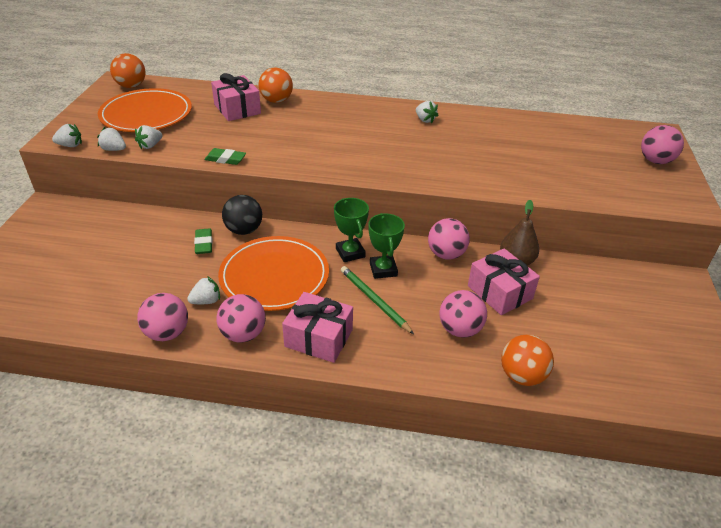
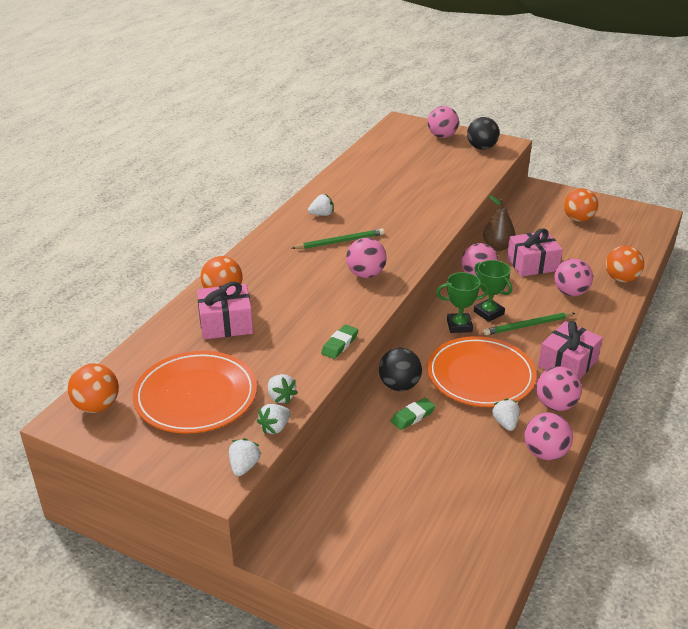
camera: 70 degrees left, 5 degrees down
green eraser [194,228,212,254] -> green eraser turned 45 degrees counterclockwise [391,398,436,430]
green trophy [368,213,405,279] -> green trophy turned 45 degrees clockwise [474,260,512,322]
none -> green pencil [292,229,385,249]
none -> pink ball [346,238,387,278]
none -> black ball [467,117,499,150]
none -> orange ball [564,188,598,222]

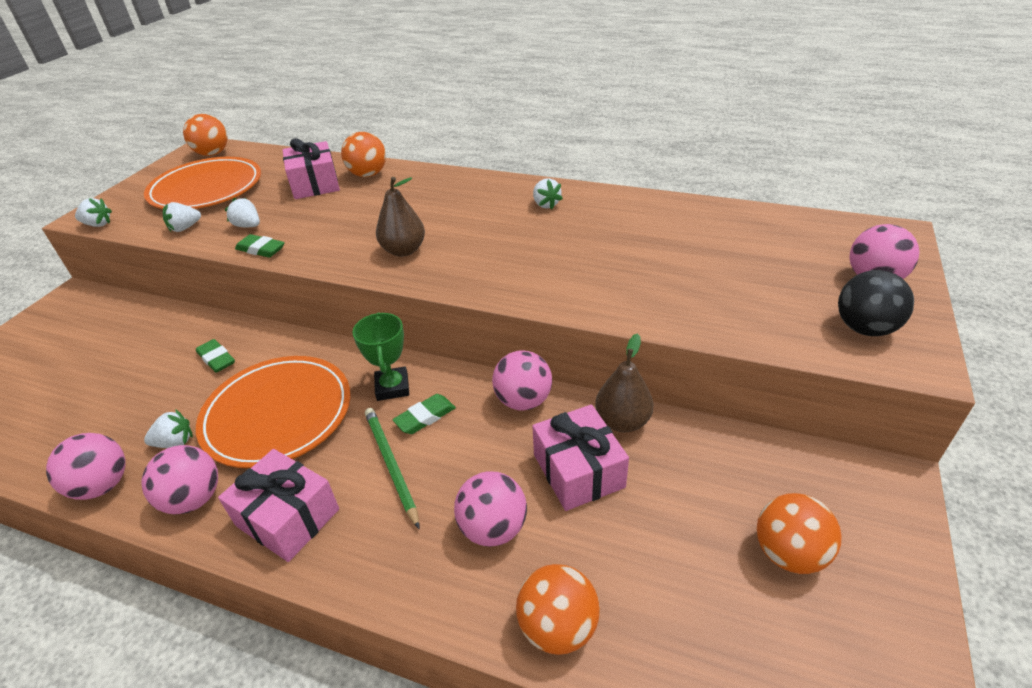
camera: 85 degrees right, 5 degrees up
white strawberry [257,404,291,434] -> white strawberry moved to [225,198,260,227]
green pencil [292,229,385,249] -> none
pink ball [346,238,387,278] -> brown pear [376,177,425,257]
black ball [379,348,422,391] -> none
green trophy [474,260,512,322] -> green eraser [392,394,456,434]

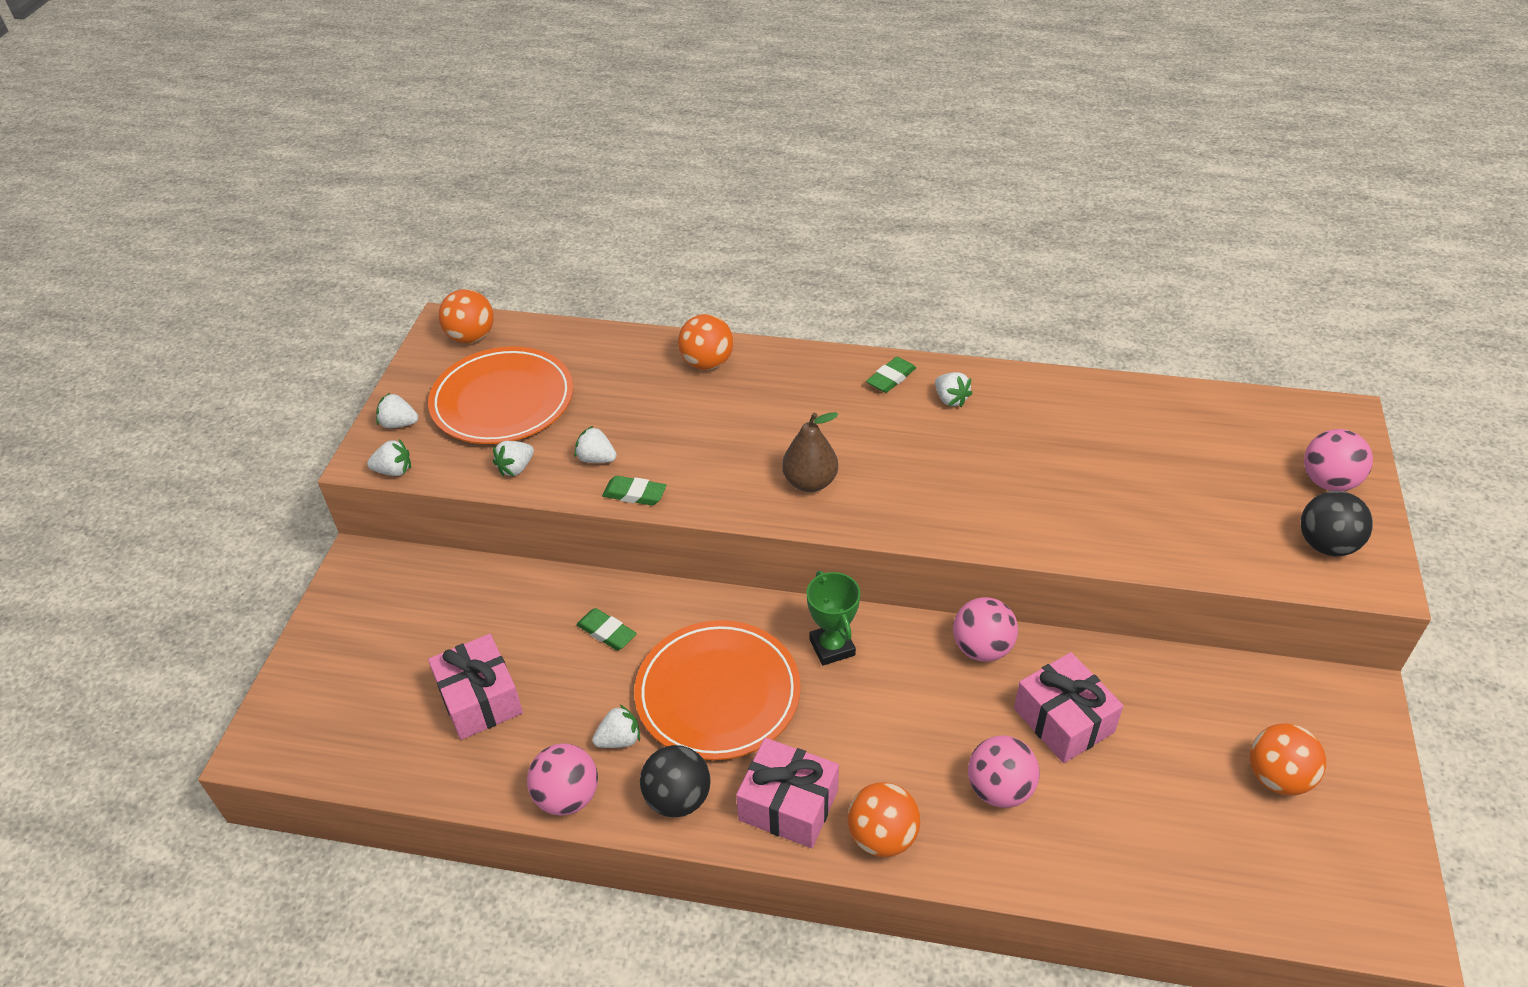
camera: 10 degrees left, 5 degrees up
pink ball [141,445,218,515] -> black ball [640,745,711,817]
pink gift [282,138,340,199] -> pink gift moved to [428,634,523,740]
green pencil [365,408,419,529] -> none
green eraser [392,394,456,434] -> green eraser moved to [866,357,916,393]
orange ball [516,564,600,655] -> orange ball moved to [848,782,921,857]
brown pear [595,333,654,432] -> none
none -> white strawberry [376,393,418,428]

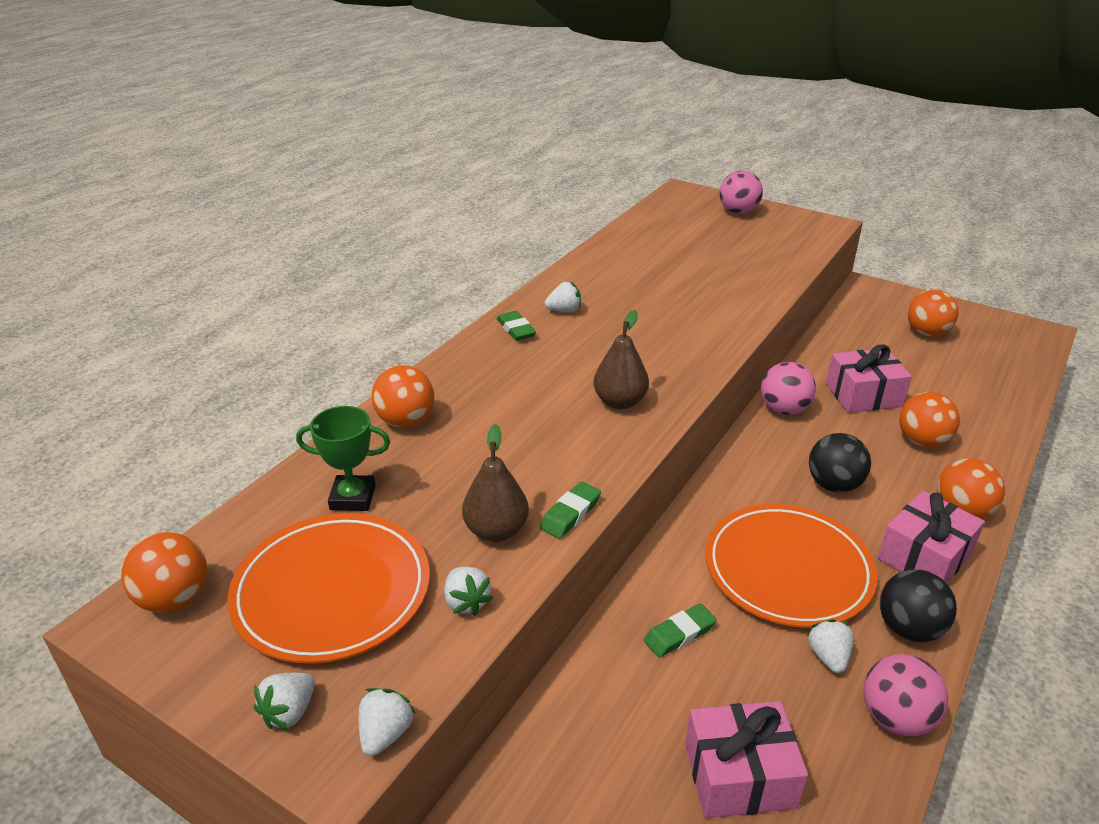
camera: 70 degrees left, 10 degrees down
white strawberry [574,426,617,463] -> brown pear [462,424,529,542]
green trophy [806,571,861,666] -> green trophy moved to [296,406,390,511]
pink ball [968,736,1040,808] -> orange ball [899,392,960,448]
black ball [1301,491,1373,556] -> black ball moved to [809,433,871,492]

